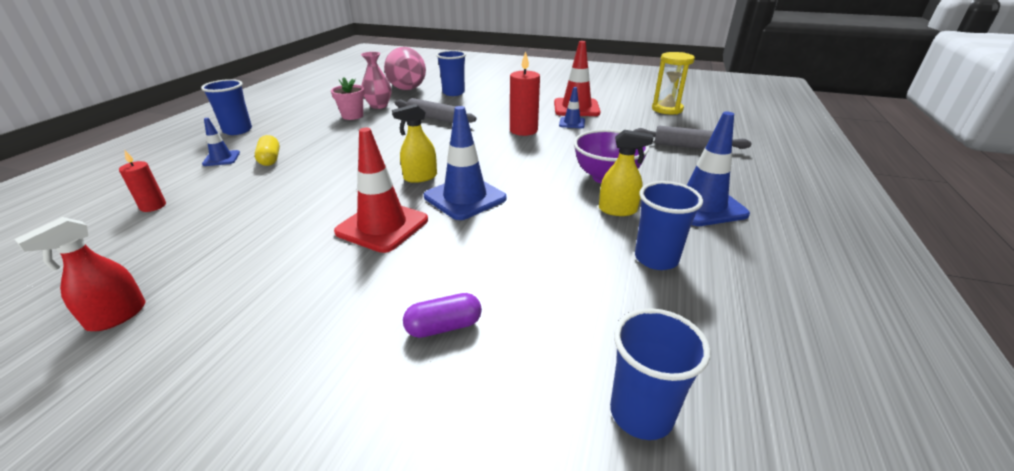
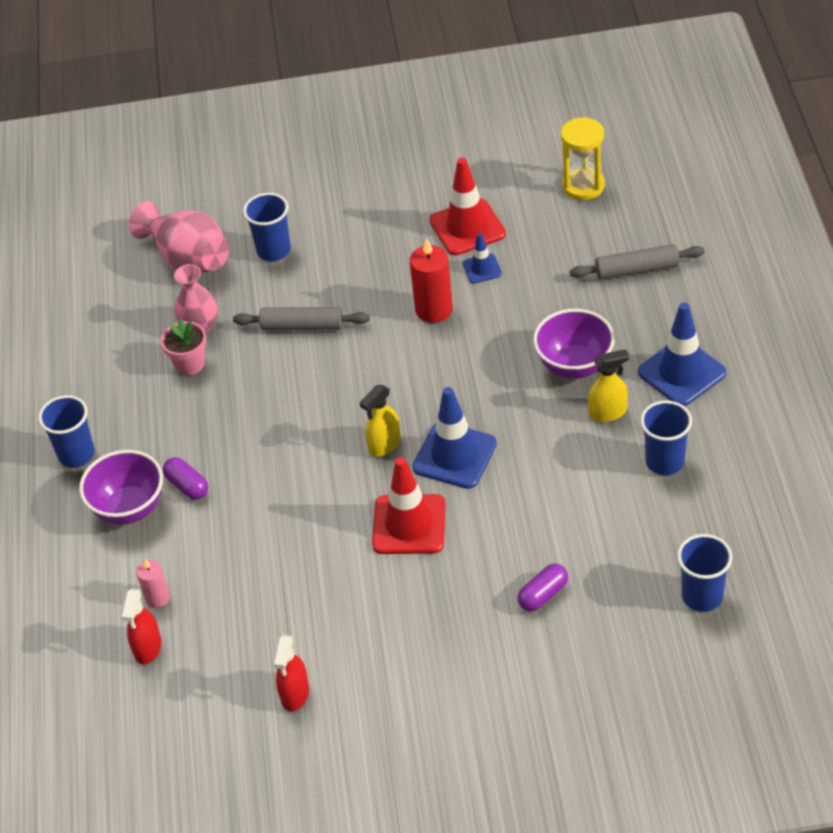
camera: 20 degrees left, 15 degrees up
red candle [119,150,166,212] -> pink candle [136,559,170,608]
blue traffic cone [202,118,240,166] -> purple bowl [79,450,163,525]
yellow capsule [255,135,280,166] -> purple capsule [163,457,208,500]
none -> red spray bottle [121,589,161,664]

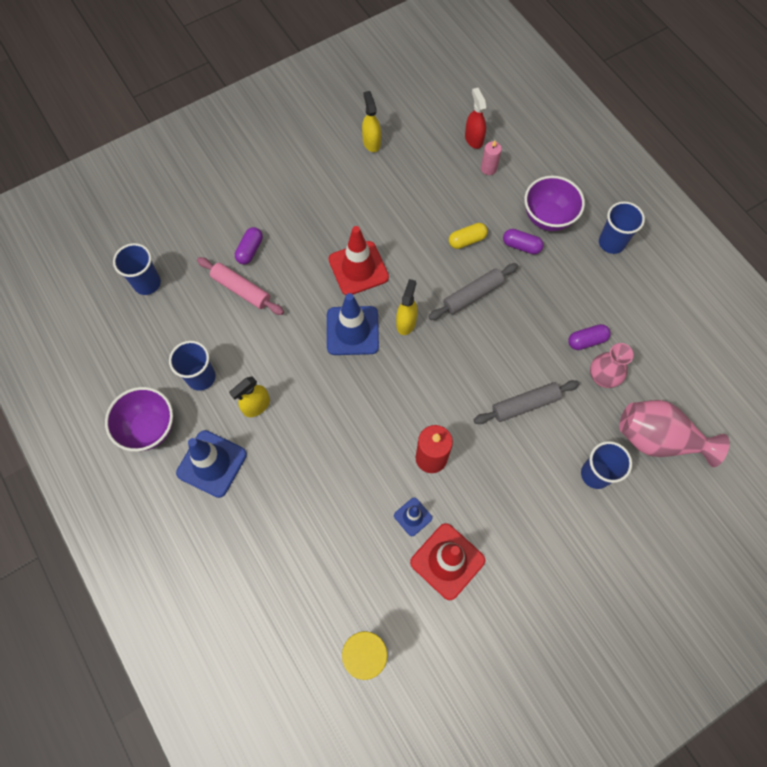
camera: 150 degrees right, 20 degrees up
pink flower pot [161,319,207,375] -> purple capsule [568,324,611,350]
red spray bottle [273,635,309,712] -> yellow spray bottle [362,91,381,152]
purple bowl [533,309,615,379] -> purple bowl moved to [105,387,173,452]
grey rolling pin [570,244,705,280] -> grey rolling pin moved to [429,263,518,320]
none -> pink rolling pin [197,257,284,315]
none -> yellow capsule [449,223,488,249]

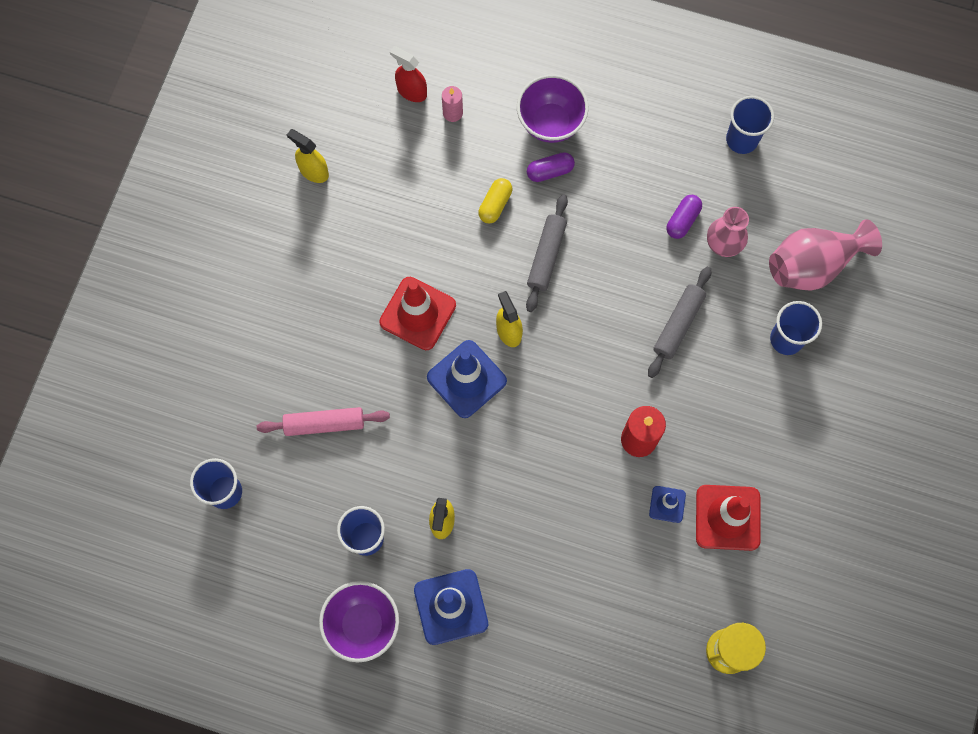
camera: 40 degrees left, 5 degrees up
purple capsule [235,227,263,265] -> none
blue cup [599,201,645,254] -> blue cup moved to [726,96,774,154]

